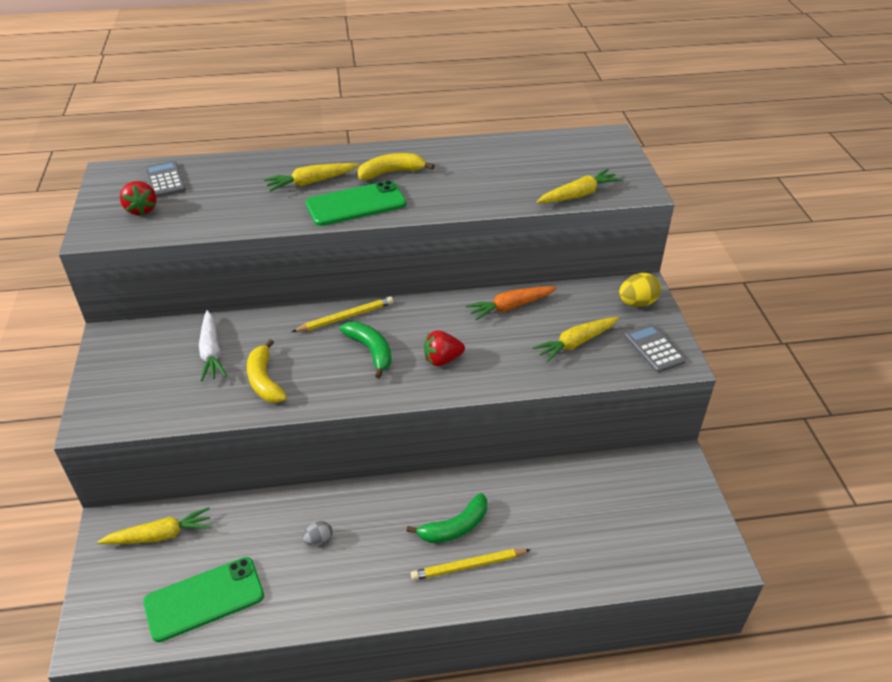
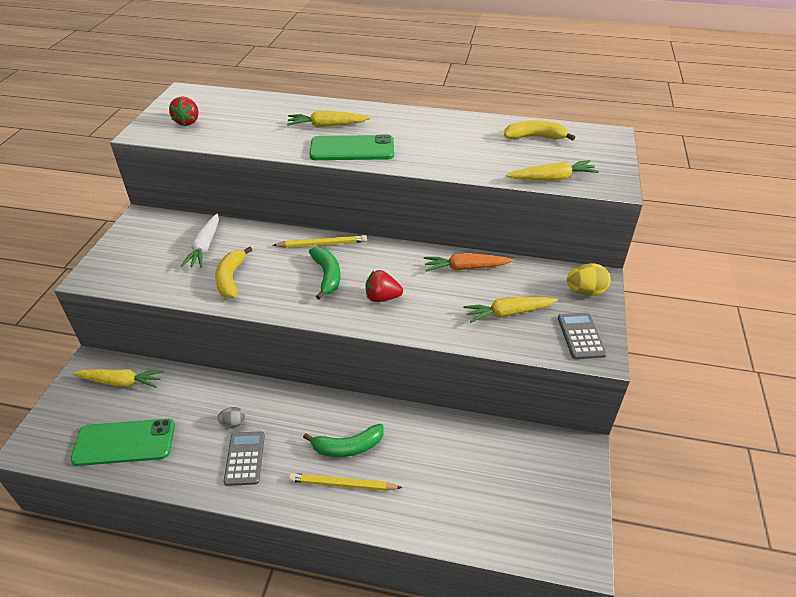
camera: 20 degrees right, 0 degrees up
grey calculator [144,161,186,198] -> grey calculator moved to [224,431,265,486]
yellow banana [358,153,435,180] -> yellow banana moved to [504,120,575,141]

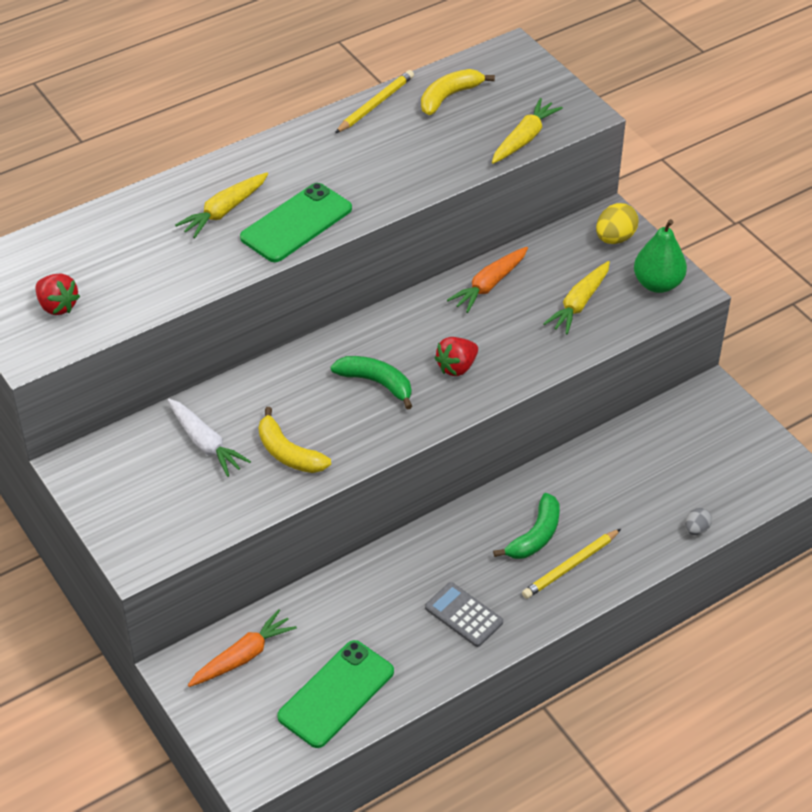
camera: 45 degrees left, 5 degrees up
yellow carrot [72,369,164,388] -> orange carrot [188,609,297,687]
grey egg [217,407,245,427] -> grey egg moved to [685,508,712,535]
yellow pencil [273,235,367,248] -> yellow pencil moved to [335,70,414,133]
grey calculator [558,313,607,359] -> green pear [634,219,687,293]

